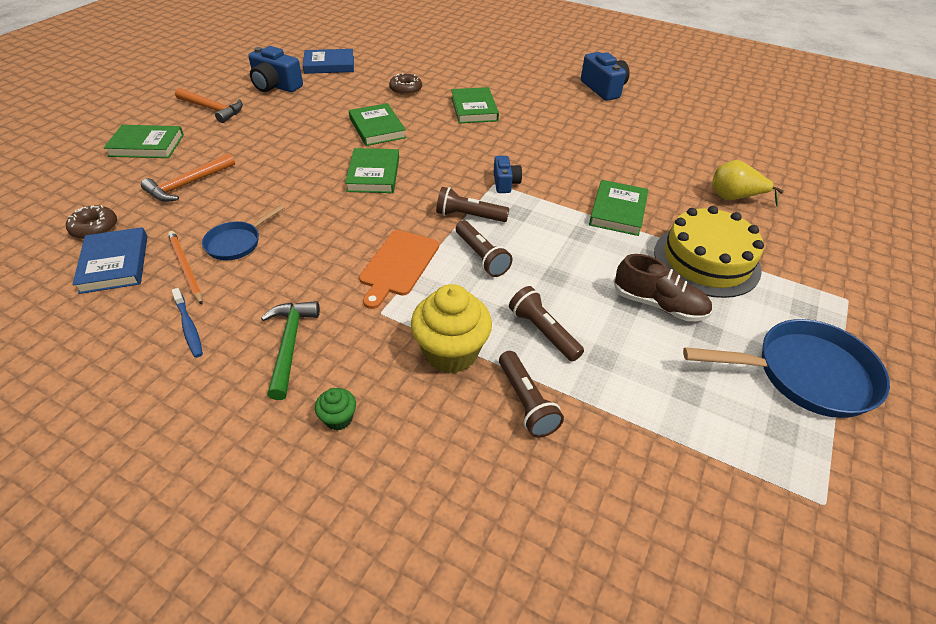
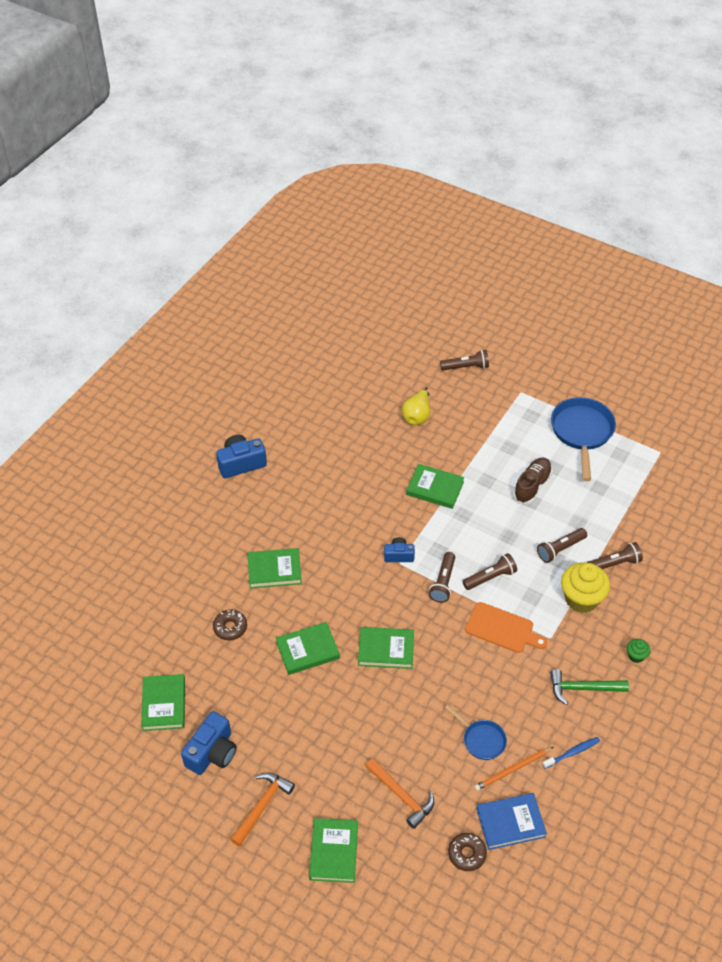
camera: 85 degrees left, 5 degrees up
blue book [303,49,354,74] -> green book [141,674,185,731]
yellow cake [654,206,764,298] -> none
none -> brown flashlight [440,350,489,370]

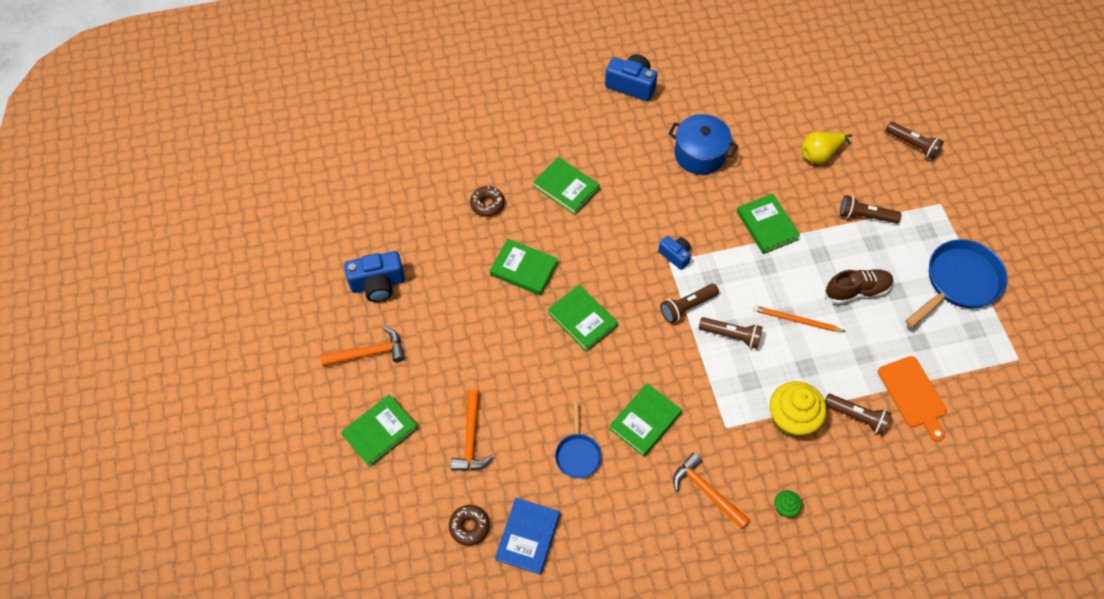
camera: 45 degrees right, 10 degrees up
green book [141,674,185,731] -> green book moved to [609,383,682,456]
orange cutting board [465,602,547,653] -> orange cutting board moved to [878,356,947,442]
orange pencil [474,747,554,791] -> orange pencil moved to [753,306,846,332]
blue book [476,793,547,850] -> blue book turned 75 degrees clockwise [495,498,560,575]
brown flashlight [537,528,587,563] -> brown flashlight moved to [840,195,901,224]
blue toothbrush [542,737,600,769] -> none
green hammer [550,669,629,705] -> orange hammer [673,453,750,529]
none -> blue pot [669,114,738,175]

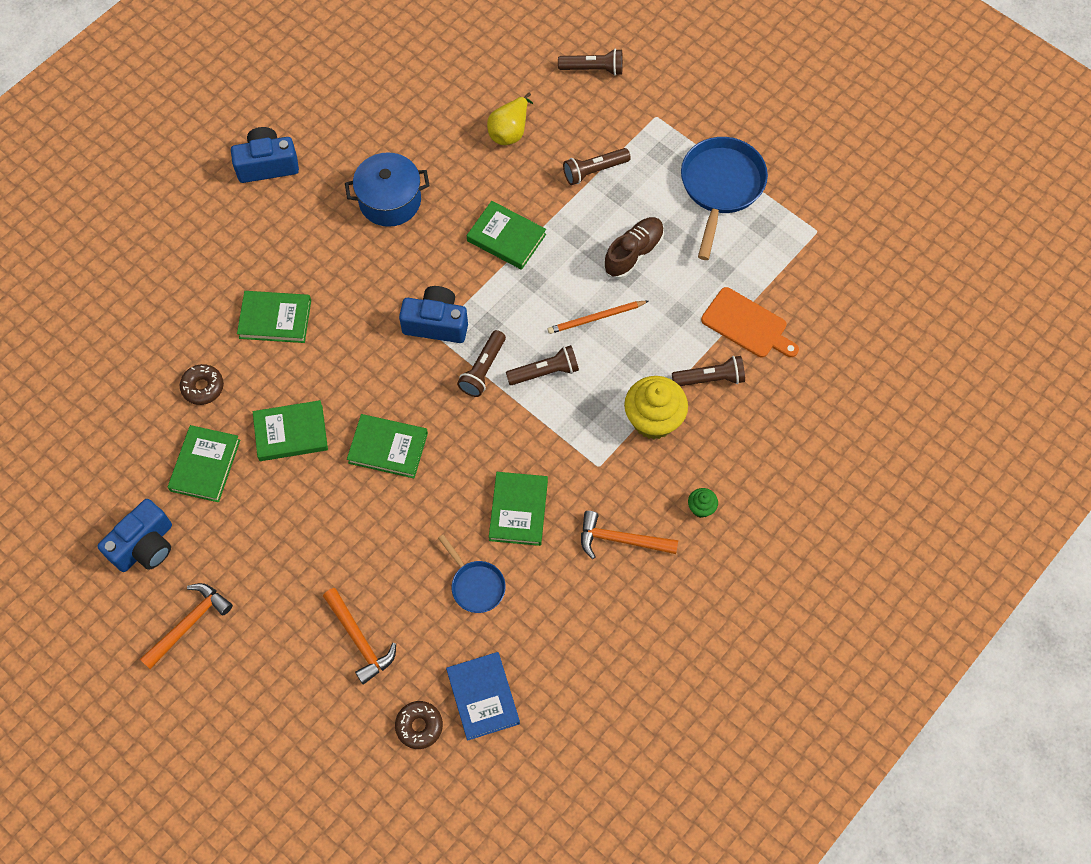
camera: 35 degrees left, 5 degrees up
green book [341,394,418,467] -> green book moved to [168,425,240,502]
blue camera [658,236,691,270] -> blue camera [399,286,468,343], size x1.66

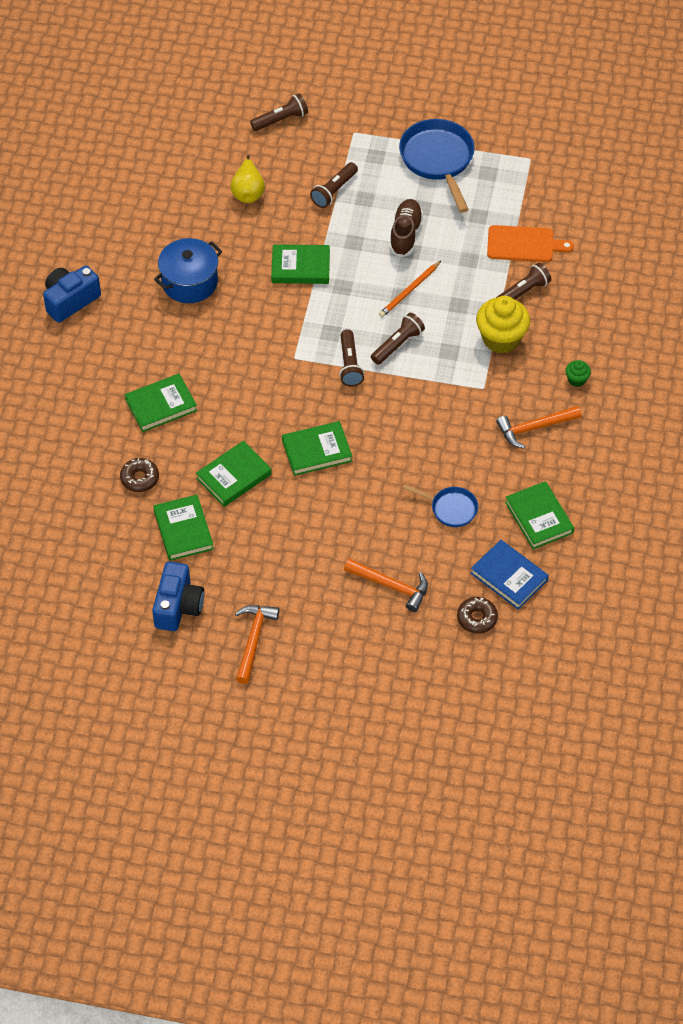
camera: 30 degrees left, 10 degrees down
blue camera [399,286,468,343] -> none
green book [489,472,548,546] -> green book moved to [505,481,574,549]

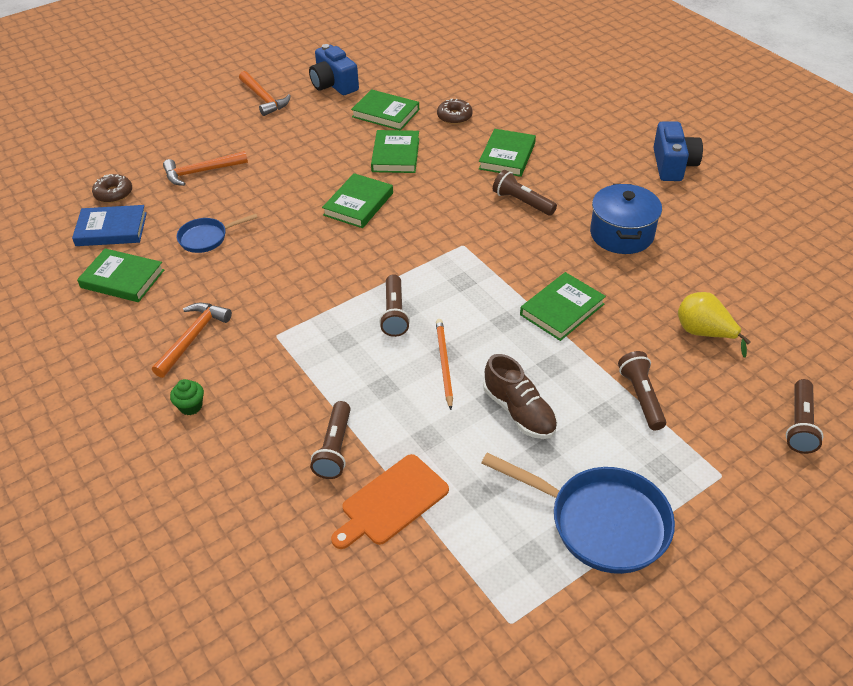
camera: 135 degrees right, 10 degrees down
brown flashlight [339,329,365,386] -> brown flashlight moved to [493,170,557,216]
yellow cupcake [476,296,530,354] -> none

